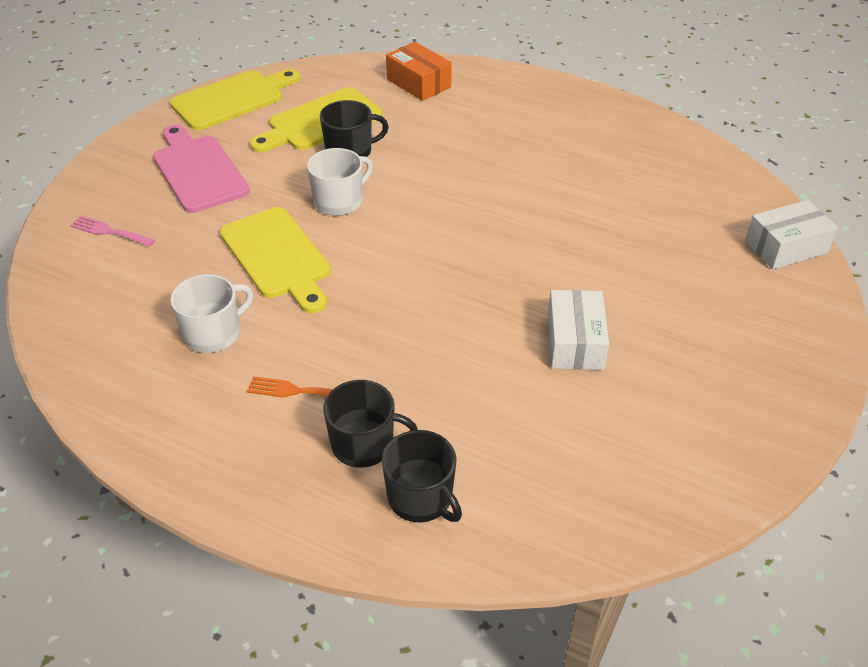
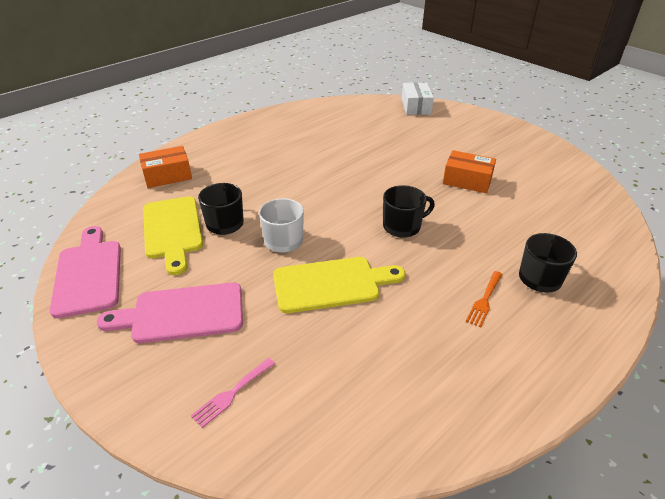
camera: 70 degrees left, 5 degrees down
yellow cutting board [170,69,300,130] -> pink cutting board [50,226,121,318]
white mug [171,274,253,353] -> none
black mug [382,430,462,522] -> black mug moved to [383,185,435,238]
white box [548,290,609,370] -> orange box [443,150,496,193]

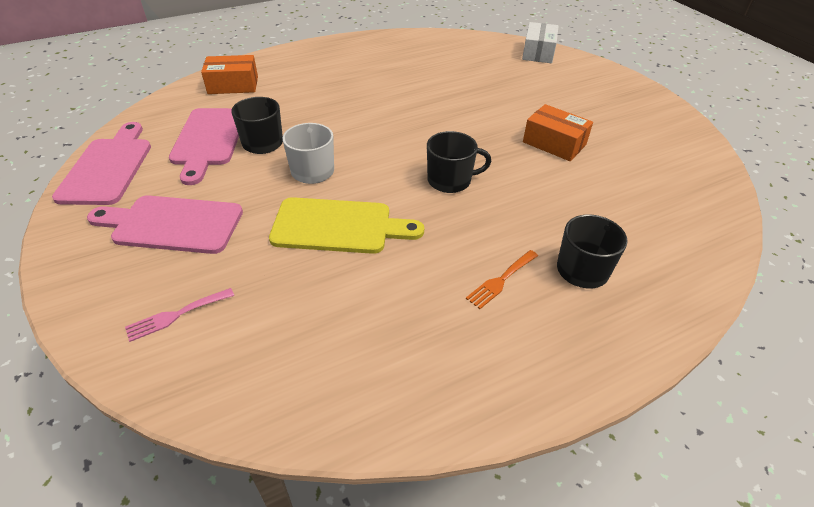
camera: 15 degrees right, 5 degrees up
yellow cutting board [143,196,203,275] -> pink cutting board [169,108,239,185]

